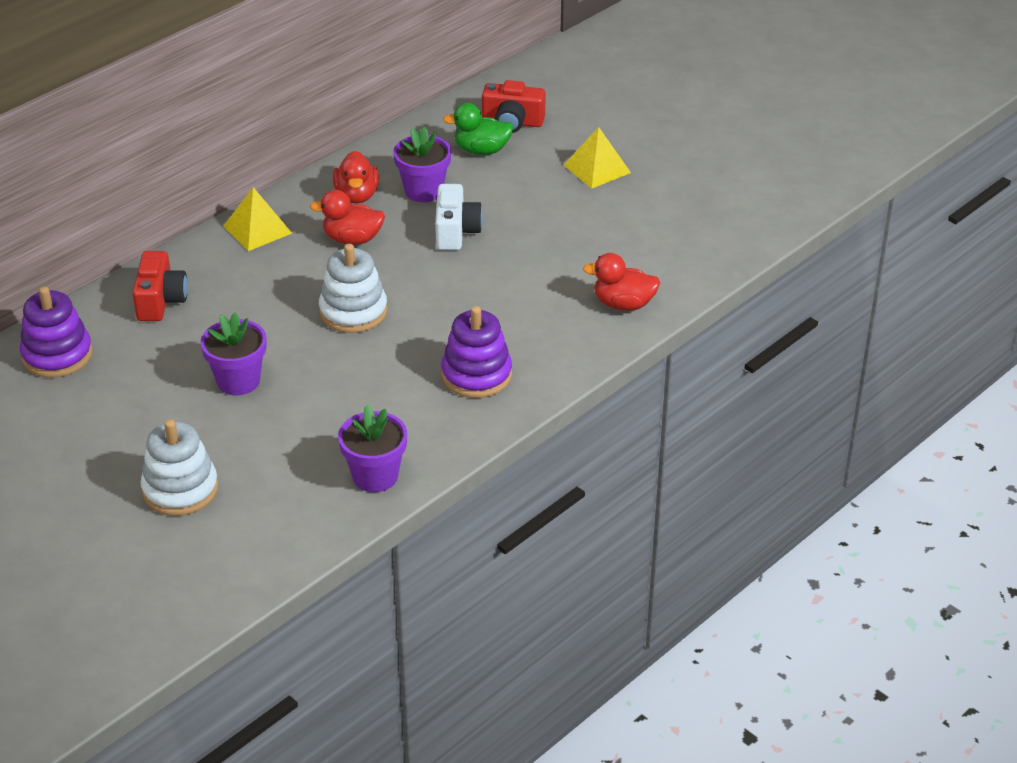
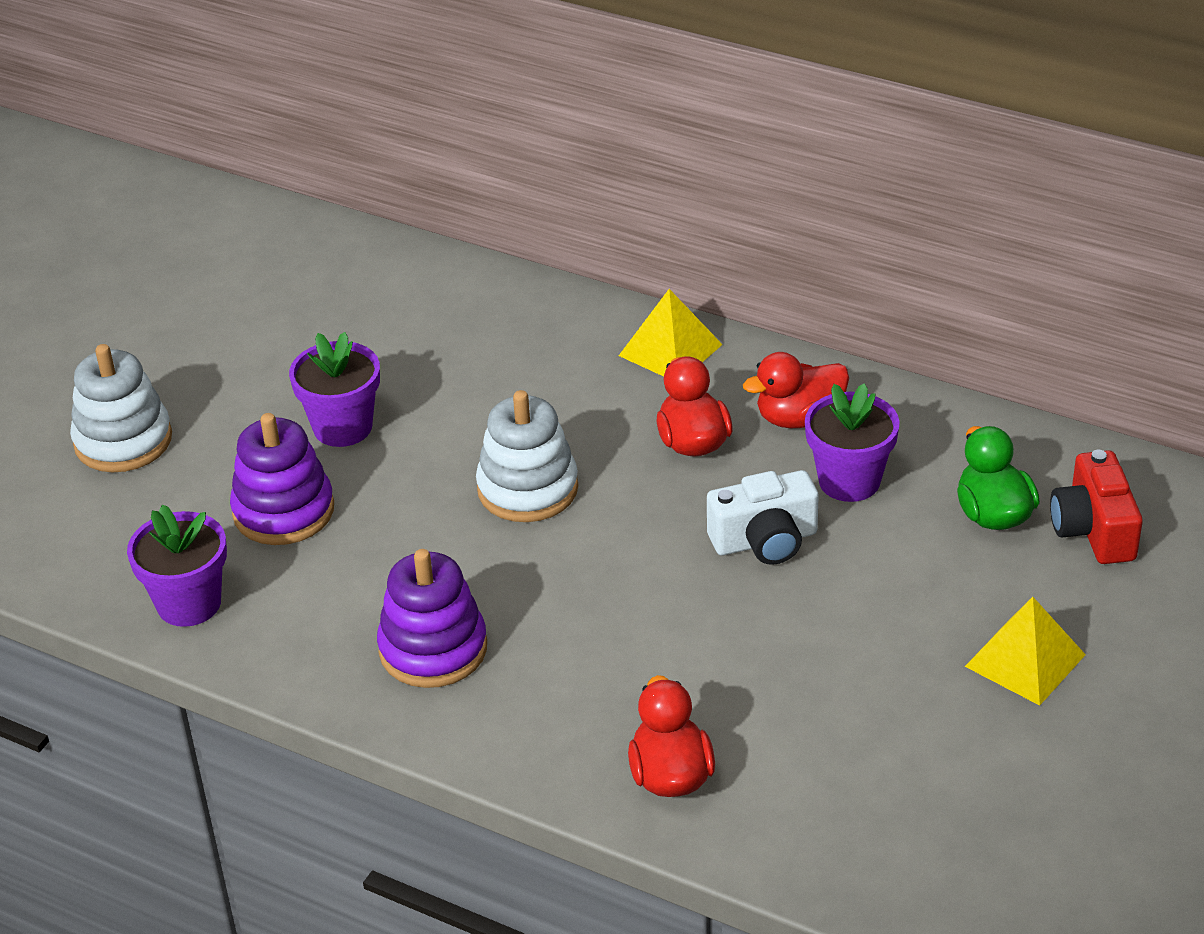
camera: 75 degrees right, 0 degrees up
purple stacking toy [20,286,93,378] -> purple stacking toy moved to [230,413,334,545]
red camera [132,251,188,321] -> none

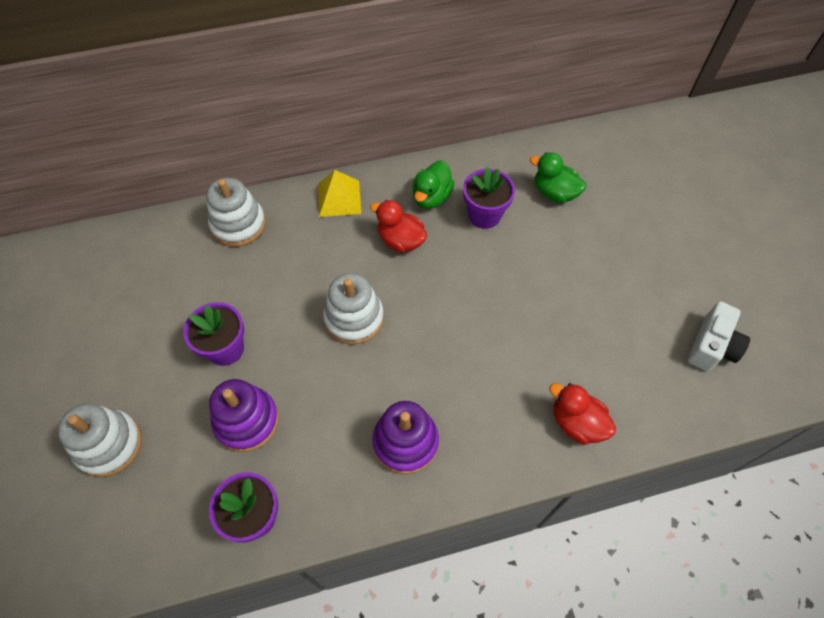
camera: 45 degrees left, 20 degrees up
white camera [707,470,819,565] -> white camera moved to [687,301,750,371]
red duck [743,352,849,428] -> green duck [412,161,454,209]
yellow pyramid [965,597,1086,706] -> none
red camera [1050,450,1143,564] -> none
none -> white stacking toy [206,178,266,247]

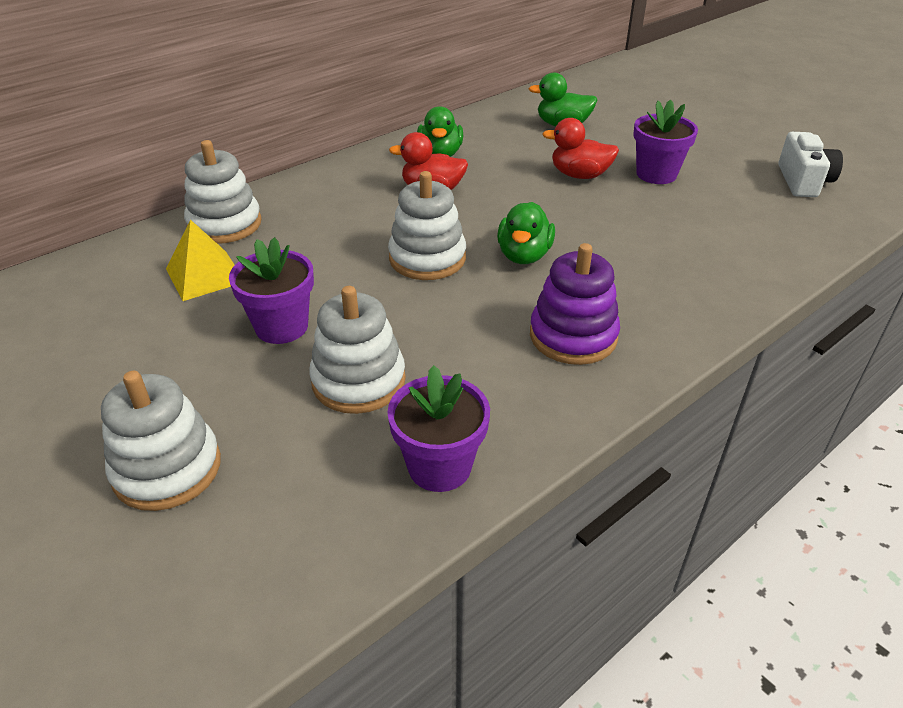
camera: 25 degrees left, 20 degrees down
purple stacking toy [209,379,279,452] -> white stacking toy [309,286,406,414]
yellow pyramid [318,170,361,217] -> yellow pyramid moved to [166,220,235,301]
purple flower pot [463,167,515,229] -> purple flower pot moved to [633,100,698,184]
red duck [549,383,616,445] -> red duck moved to [542,118,619,179]
none -> green duck [497,202,555,264]

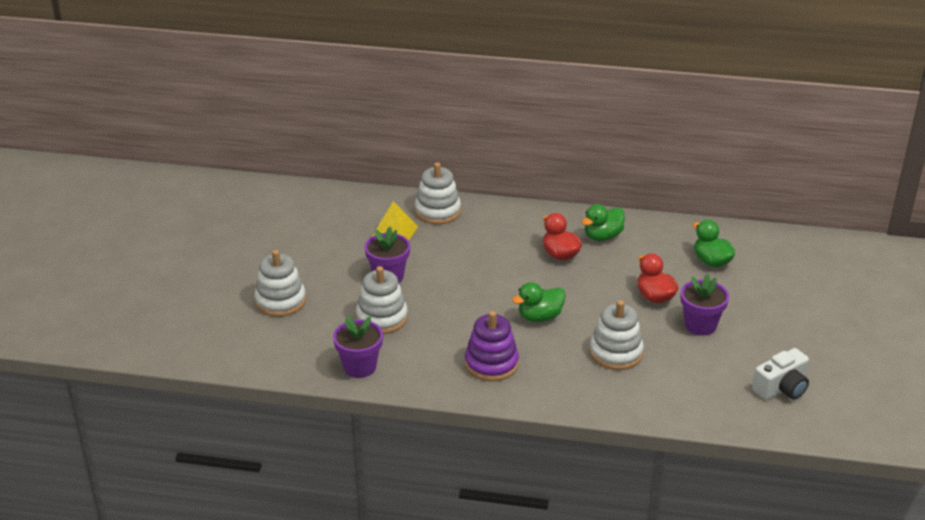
camera: 50 degrees right, 5 degrees down
white stacking toy [388,171,466,280] -> white stacking toy moved to [590,300,644,370]

